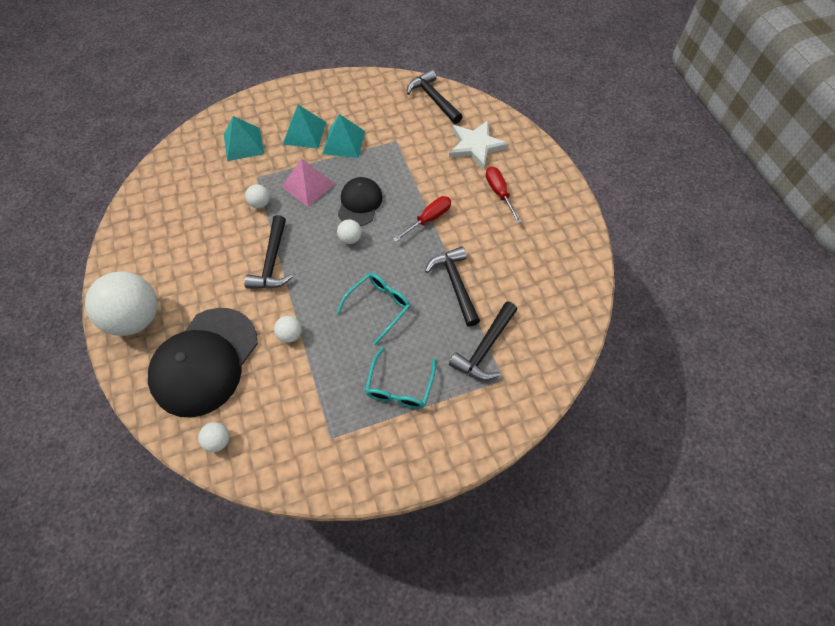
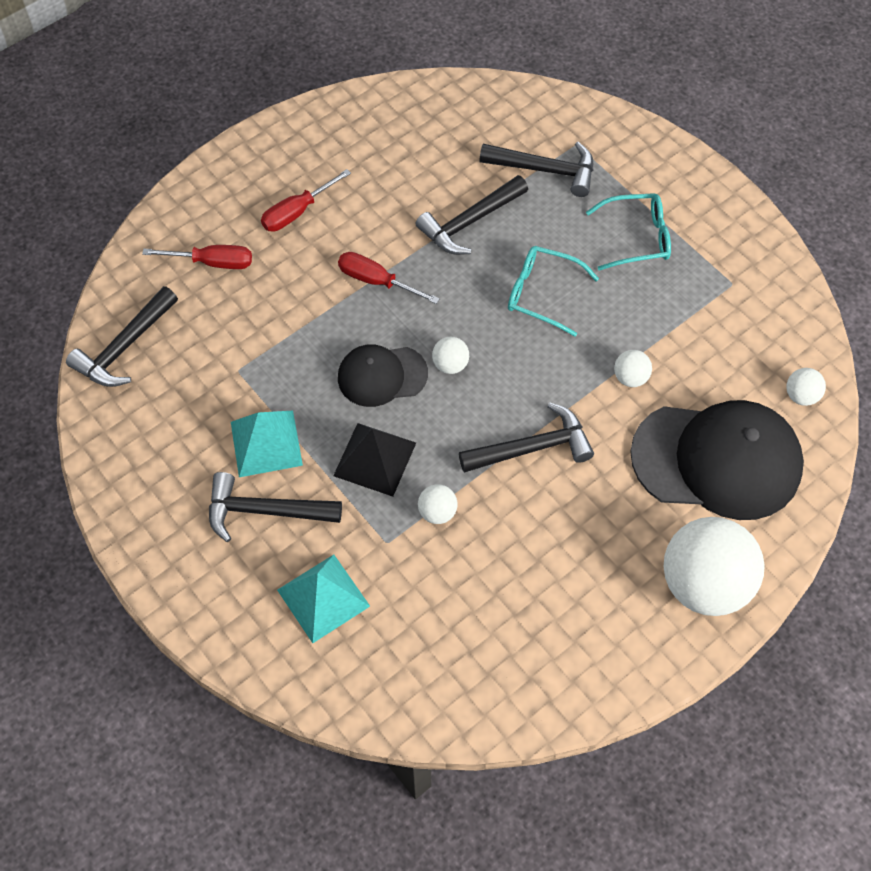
camera: 110 degrees left, 0 degrees up
pink pyramid [282,158,335,207] -> black pyramid [333,423,416,497]
turquoise pyramid [283,105,326,148] -> black hammer [209,472,342,542]
white star [449,120,509,169] -> red screwdriver [142,245,252,269]

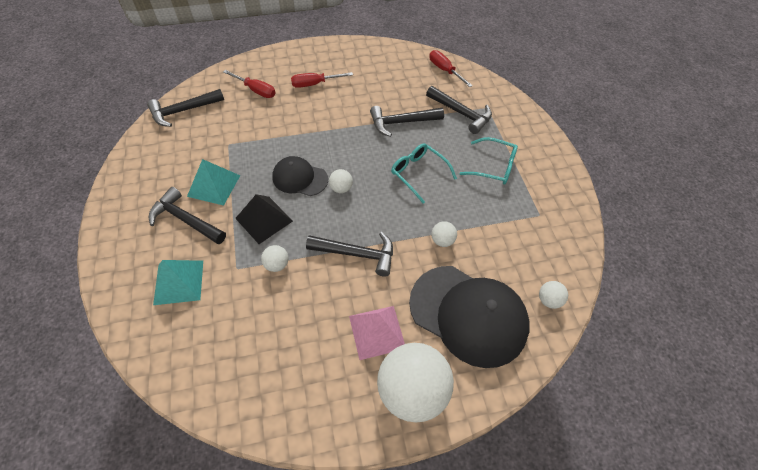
camera: 25 degrees right, 5 degrees down
red screwdriver [338,252,440,304] -> red screwdriver moved to [429,50,473,87]
none -> pink pyramid [349,306,405,360]

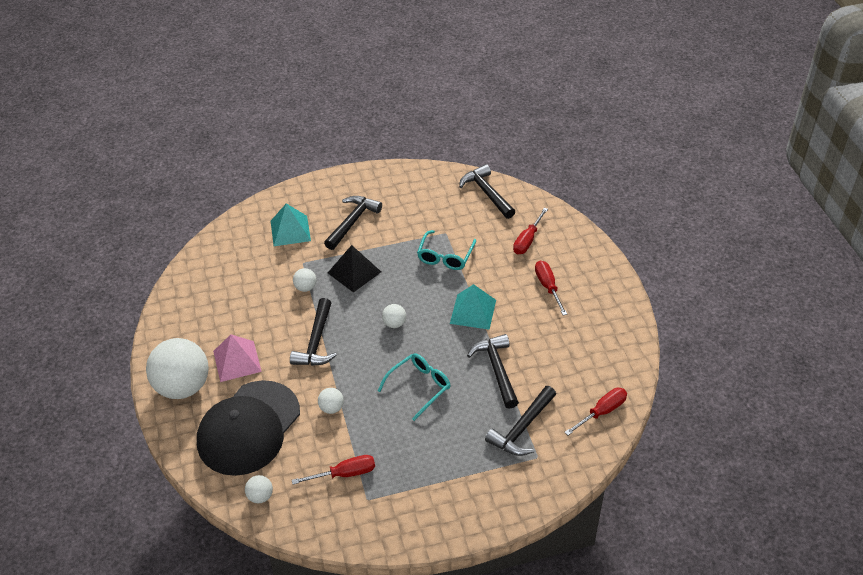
camera: 90 degrees right, 10 degrees down
turquoise pyramid [187,159,240,206] -> turquoise pyramid moved to [450,284,496,330]
black cap [272,156,328,196] -> none
turquoise glasses [460,137,518,185] -> turquoise glasses moved to [417,230,476,270]
none -> red screwdriver [292,455,375,484]

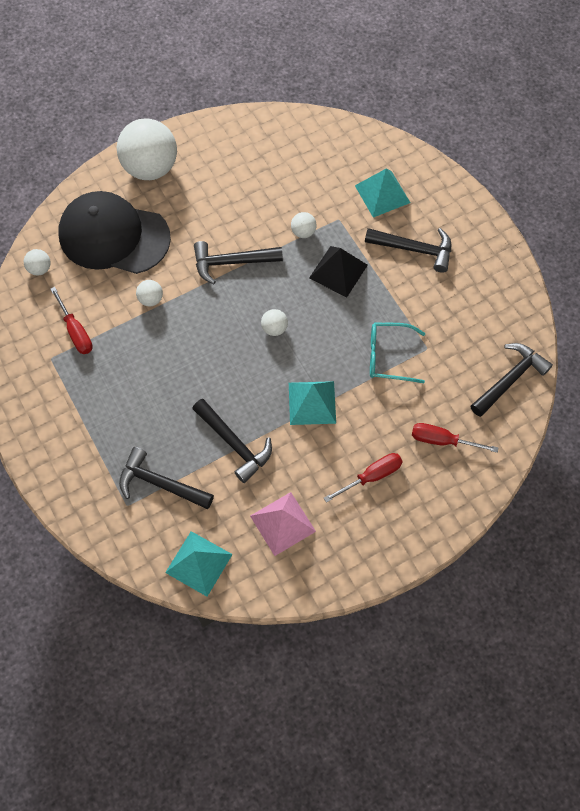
camera: 75 degrees right, 20 degrees up
pink pyramid [213,334,262,382] -> pink pyramid moved to [250,492,316,556]
turquoise glasses [377,353,451,421] -> none
black hammer [467,334,519,409] -> black hammer turned 75 degrees clockwise [192,399,272,483]
red screwdriver [564,388,627,435] -> turquoise pyramid [165,531,233,597]

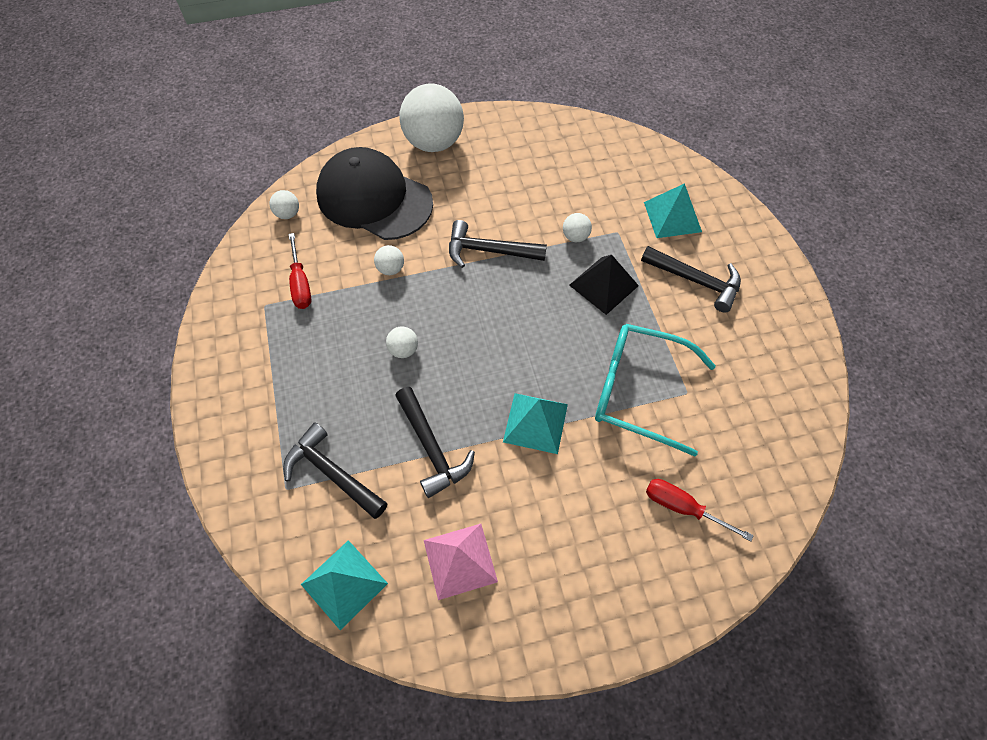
camera: 15 degrees right, 5 degrees down
white ball [261,309,288,336] -> white ball moved to [386,326,418,358]
red screwdriver [324,453,403,503] -> none
turquoise glasses [370,323,425,383] -> turquoise glasses [595,324,716,457], size x1.56
black hammer [471,343,553,417] -> none

